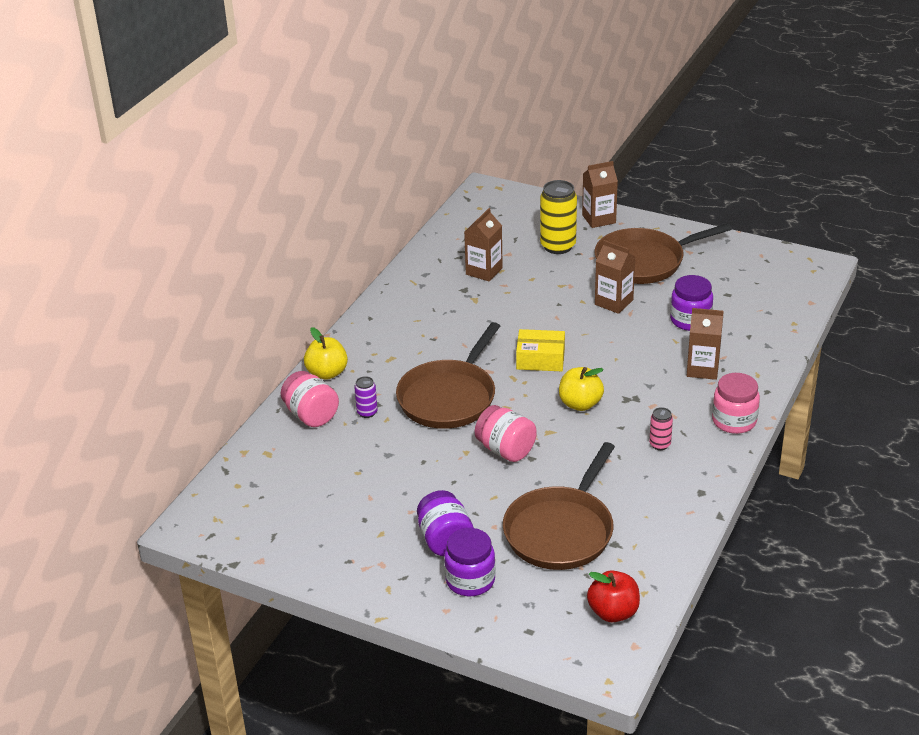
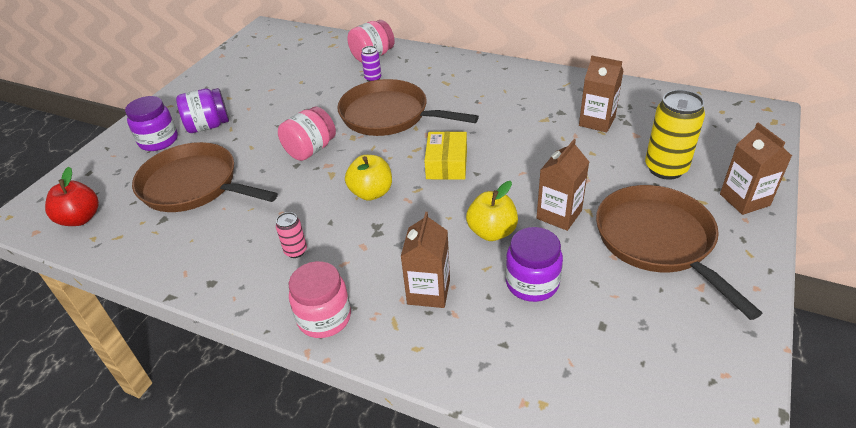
camera: 90 degrees right, 5 degrees up
yellow apple [304,327,348,380] -> yellow apple moved to [466,181,518,241]

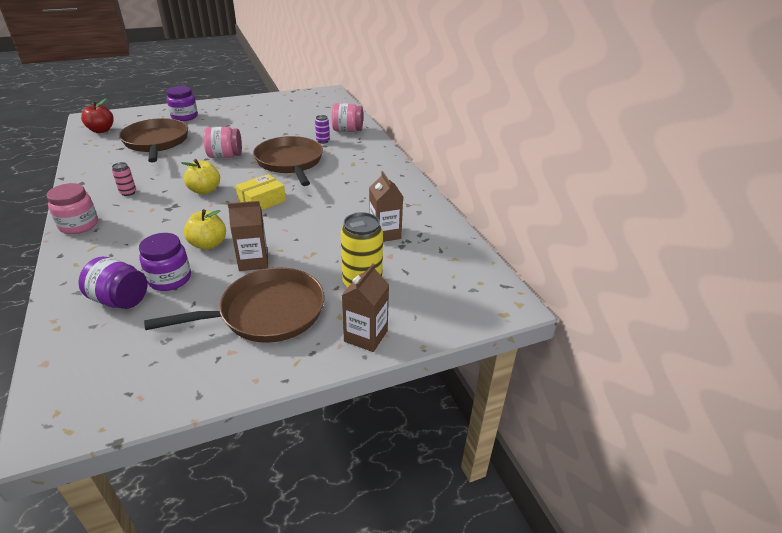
camera: 40 degrees right, 5 degrees down
purple jar [176,88,229,133] -> purple jar moved to [78,257,147,309]
brown carton [401,212,450,308] -> none
brown pan [596,185,763,320] -> brown pan turned 45 degrees clockwise [144,267,325,343]

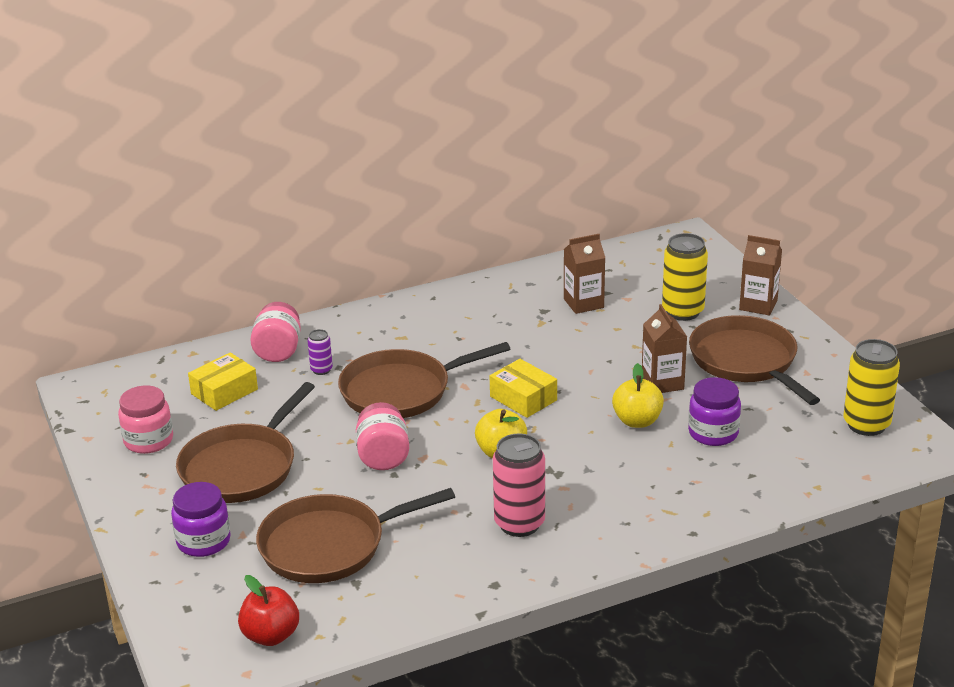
camera: 90 degrees left, 5 degrees down
pink jar [47,183,98,234] -> pink jar moved to [118,386,173,454]
purple jar [78,257,147,309] -> none
pink can [112,162,136,196] -> pink can [493,433,545,537], size x1.97
none -> brown pan [176,382,315,503]
none -> yellow box [188,353,258,411]
none -> yellow can [843,339,900,436]

